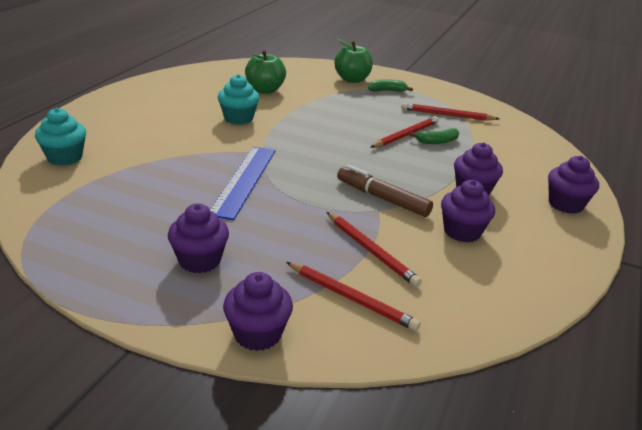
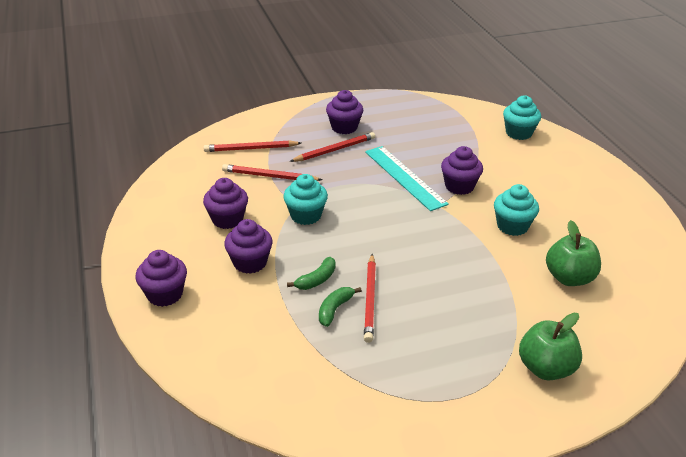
camera: 140 degrees right, 5 degrees up
blue ruler [210,147,275,220] -> turquoise ruler [365,146,449,211]
purple cupcake [223,272,293,351] -> purple cupcake moved to [441,146,483,195]
brown marker [337,165,433,217] -> turquoise cupcake [283,174,328,225]
green banana [368,79,413,92] -> green banana moved to [287,257,336,290]
red pencil [402,103,499,121] -> red pencil moved to [290,132,375,162]

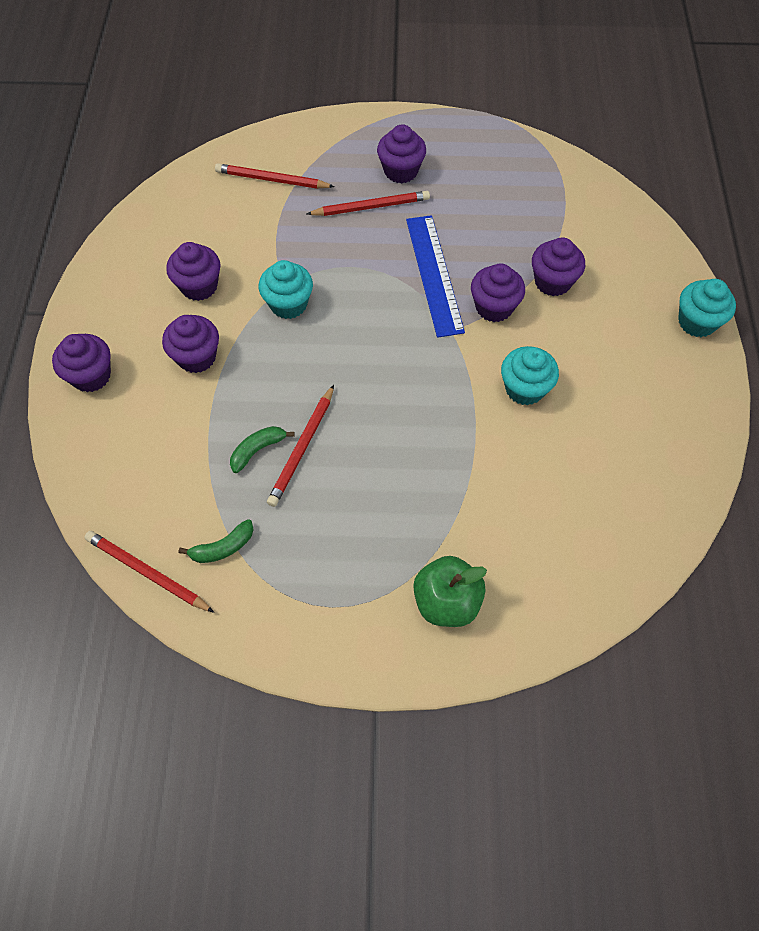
camera: 20 degrees right, 25 degrees up
red pencil [222,164,322,181] -> red pencil moved to [84,531,214,613]
green banana [287,257,336,290] -> green banana moved to [178,519,254,563]
turquoise ruler [365,146,449,211] -> blue ruler [406,215,465,338]
turquoise cupcake [503,95,541,140] -> turquoise cupcake moved to [678,279,736,337]
green apple [546,220,601,286] -> none
none -> purple cupcake [532,237,585,296]

